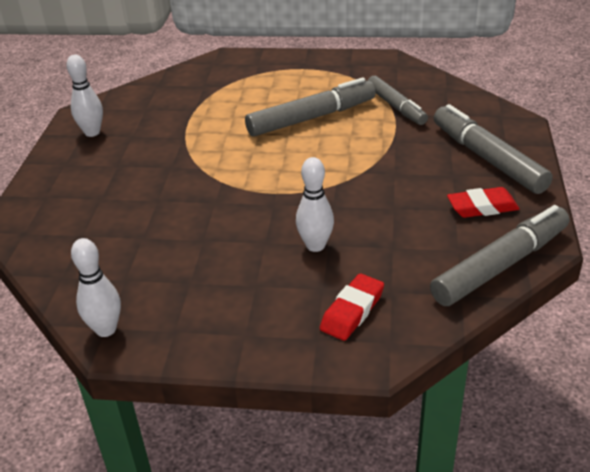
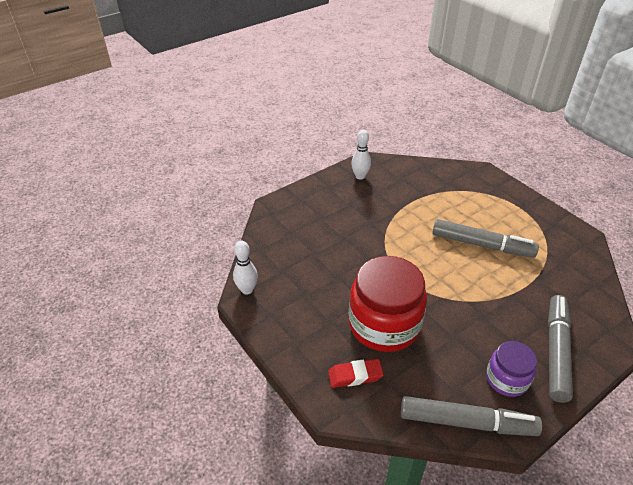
camera: 45 degrees right, 5 degrees up
white bowling pin [296,157,334,252] -> red jar [349,256,427,352]
grey marker [368,76,428,125] -> none
red eraser [447,187,520,218] -> purple jar [486,341,537,397]

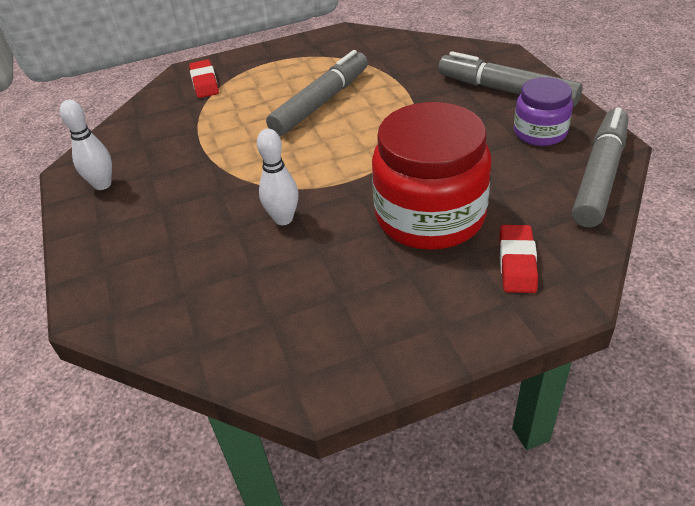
camera: 70 degrees left, 0 degrees up
white bowling pin [233,241,258,295] -> white bowling pin moved to [257,129,298,225]
none -> red eraser [189,60,219,98]

